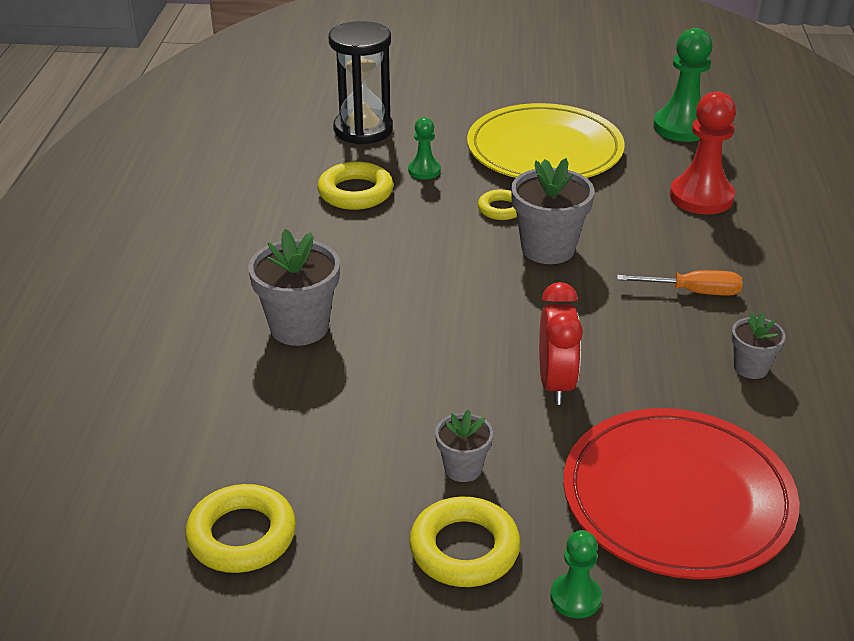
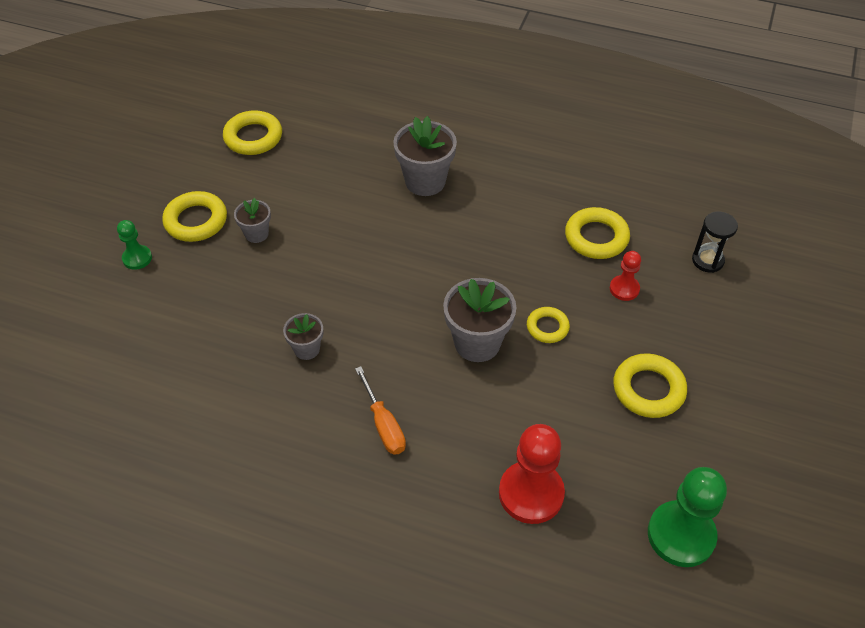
camera: 105 degrees right, 15 degrees up
black hourglass [329,21,393,144] -> black hourglass [692,211,738,273], size x0.57
green pawn [408,117,441,179] -> red pawn [610,251,641,301]
yellow plate [467,103,625,178] -> yellow ring [613,353,687,418]
red clock [539,282,583,405] -> none
red plate [563,408,800,579] -> none
orange screwdriver [617,270,742,296] -> orange screwdriver turned 45 degrees counterclockwise [355,366,406,455]
grey flower pot [731,312,786,379] -> grey flower pot moved to [283,313,323,360]

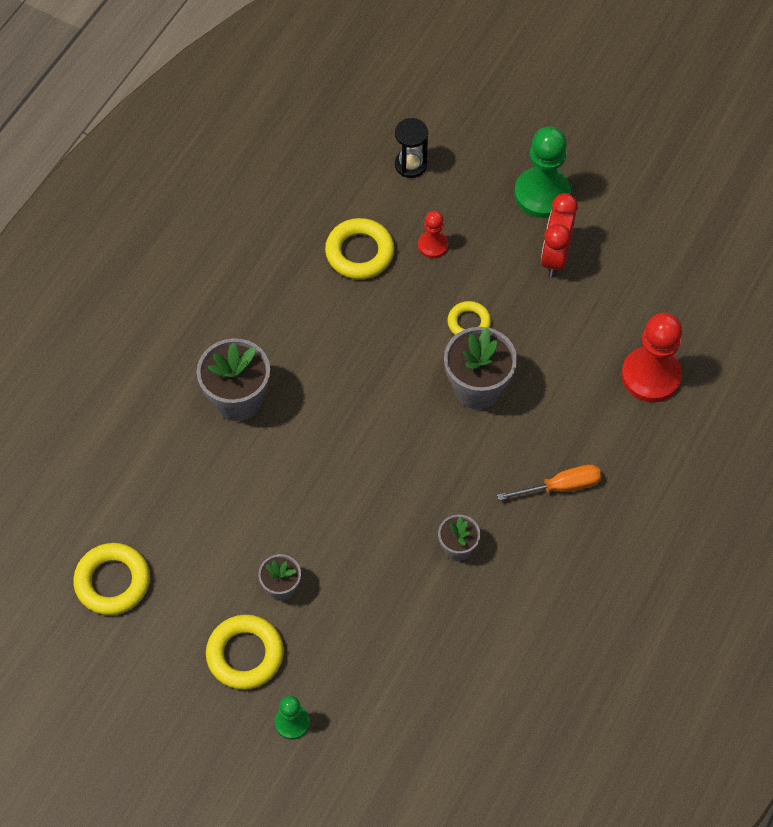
camera: 80 degrees left, 10 degrees up
yellow ring [613,353,687,418] -> red clock [541,193,578,277]
green pawn [648,467,727,567] -> green pawn moved to [514,126,571,218]

